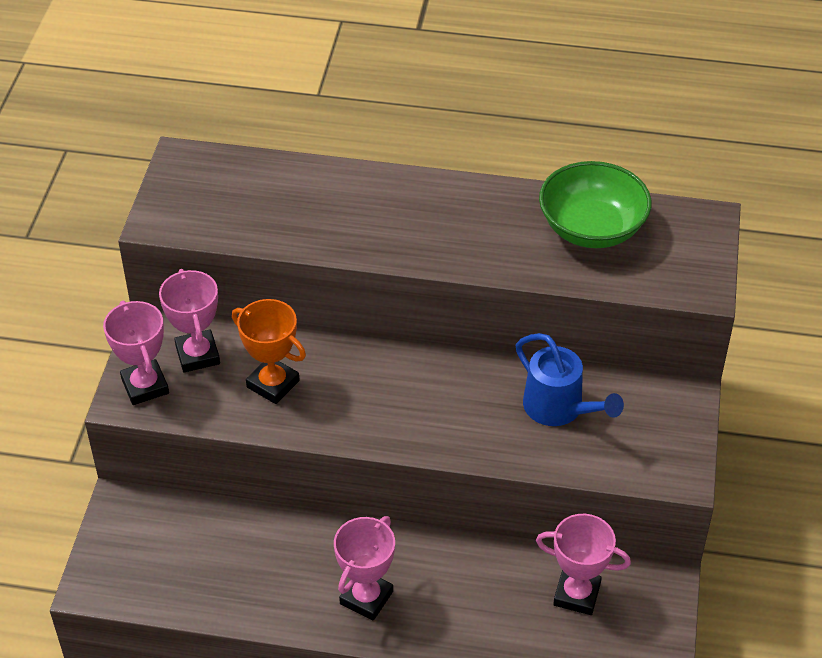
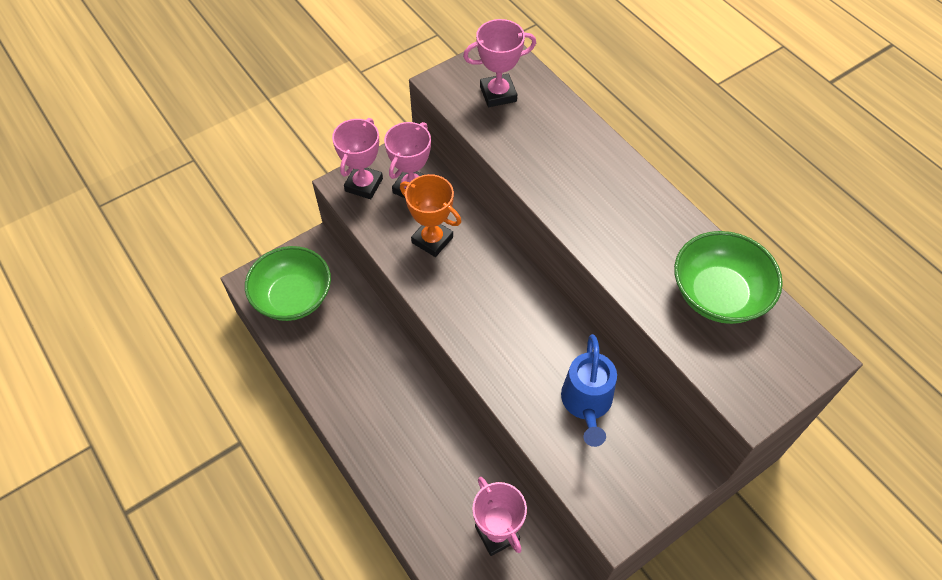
camera: 45 degrees right, 10 degrees up
orange trophy [232,299,306,404] -> orange trophy turned 45 degrees counterclockwise [400,174,461,257]
pink trophy [334,516,395,621] -> pink trophy moved to [463,19,536,107]
none -> green bowl [245,246,331,321]

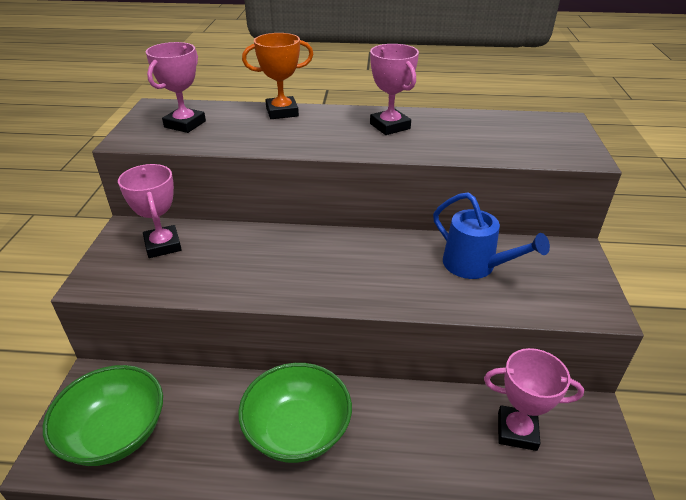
camera: 50 degrees left, 20 degrees down
pink trophy [332,118,383,199] -> pink trophy moved to [370,44,419,135]
orange trophy [400,174,461,257] -> orange trophy moved to [242,33,314,119]
green bowl [674,231,783,324] -> green bowl moved to [238,363,352,463]

